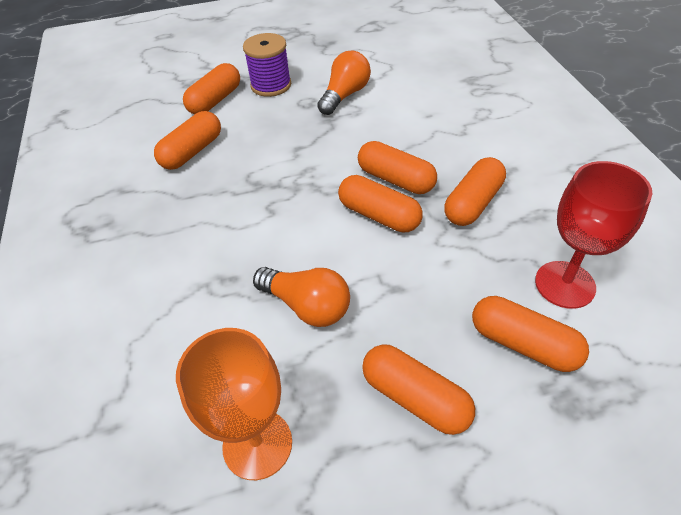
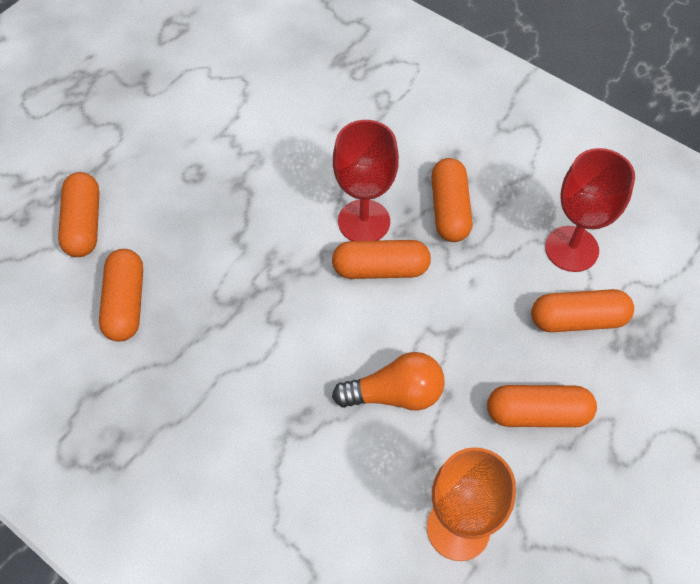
camera: 40 degrees left, 10 degrees up
purple spool [243,33,291,97] -> none
orange light bulb [317,51,371,115] -> none
orange capsule [358,141,437,194] -> red goblet [333,120,399,241]

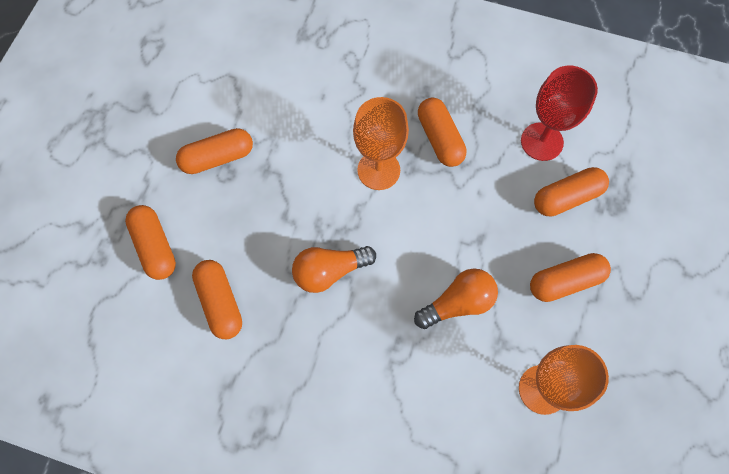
camera: 20 degrees left, 10 degrees up
orange capsule [332,240,431,279] -> orange capsule moved to [176,128,253,174]
red goblet [333,120,399,241] -> orange goblet [353,97,409,190]
none -> orange light bulb [292,246,376,293]

